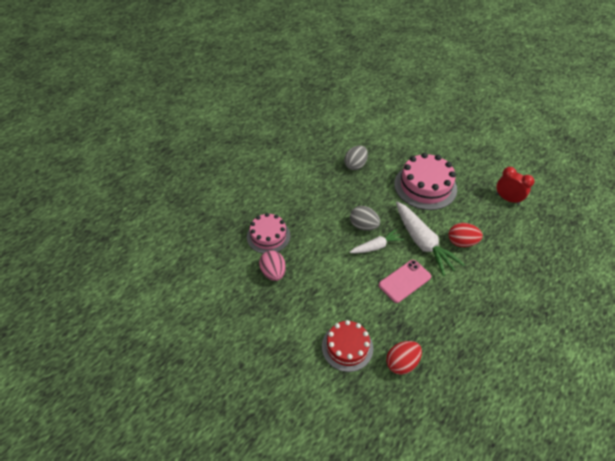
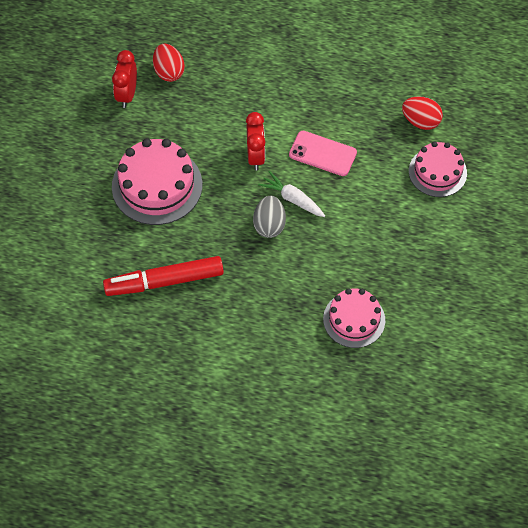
camera: 120 degrees left, 10 degrees up
pink egg [259,250,286,281] -> none
red cake [322,320,373,372] -> pink cake [409,141,467,197]
grey egg [344,145,368,170] -> red marker [103,256,224,296]
white carrot [396,201,465,276] -> red clock [246,112,265,170]
red egg [448,223,483,247] -> red egg moved to [153,44,185,82]

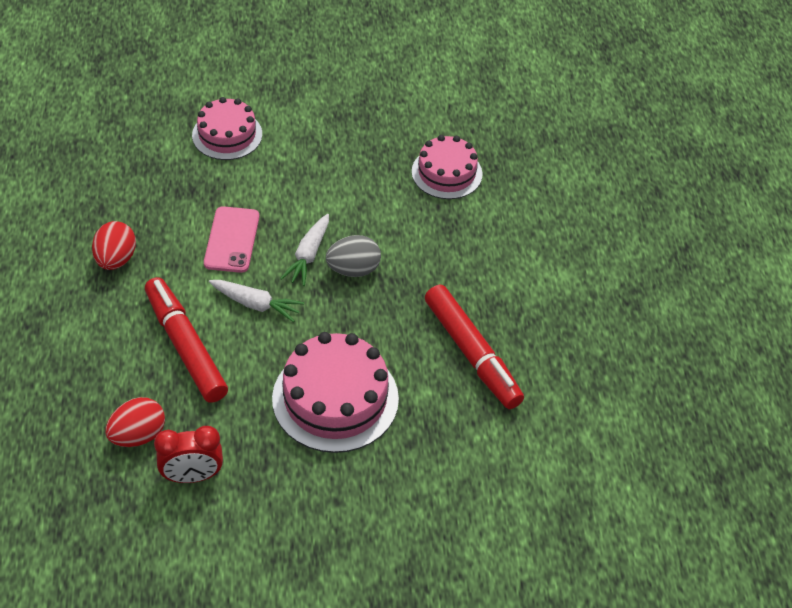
camera: 110 degrees left, 10 degrees down
red clock [246,112,265,170] -> white carrot [209,280,304,322]
red egg [402,96,443,130] -> red egg moved to [92,221,136,270]
none -> red marker [145,277,228,403]

